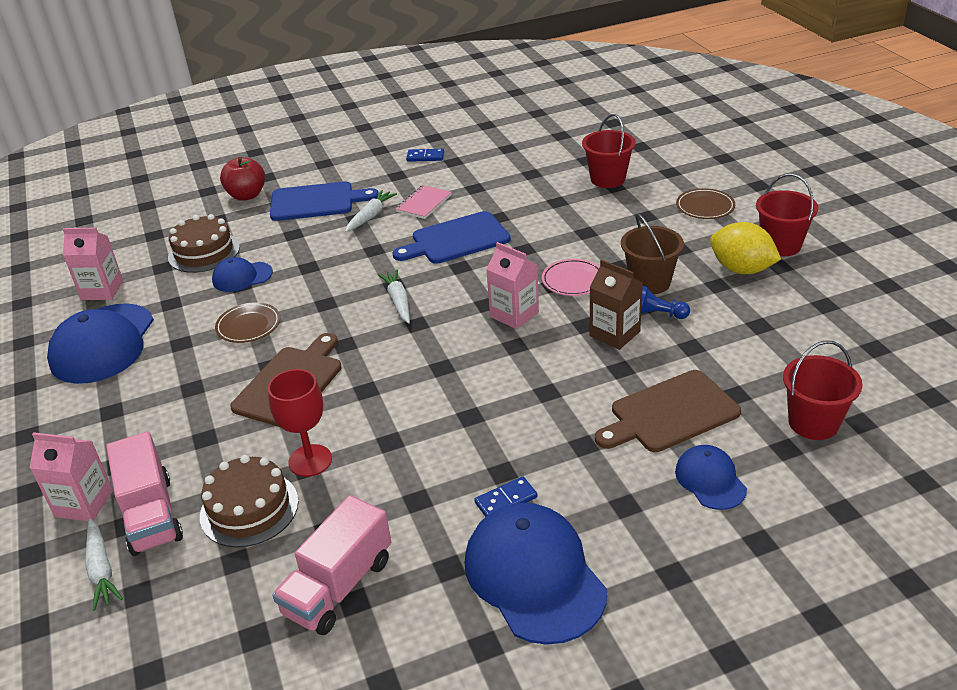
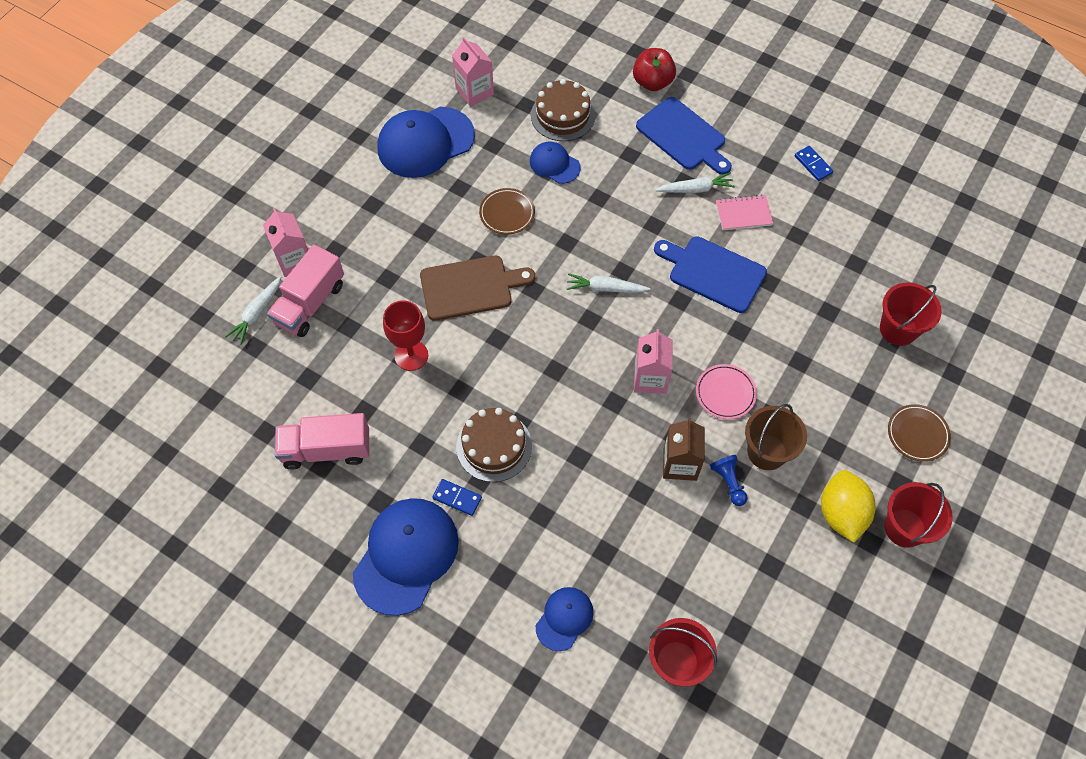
camera: 50 degrees right, 25 degrees up
brown cake [200,455,299,548] -> brown cake moved to [456,408,532,482]
white carrot [378,270,410,324] -> white carrot turned 120 degrees counterclockwise [567,273,650,293]
brown cutting board [595,370,741,452] -> none

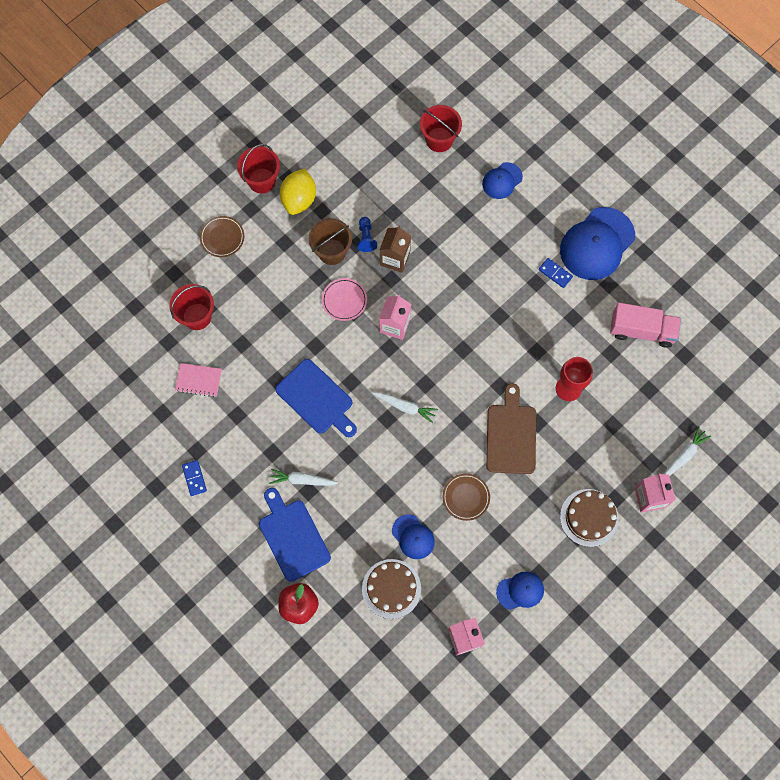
camera: 165 degrees left, 10 degrees up
pink truck [267,244,344,337] -> none
blue cap [377,107,475,178] -> blue cap [496,571,544,610], size x0.53
brown cutting board [420,256,535,321] -> brown cutting board turned 90 degrees clockwise [486,383,536,474]
brown cake [456,408,532,482] -> brown cake moved to [560,489,619,547]
pink notebook [716,195,773,230] -> pink notebook moved to [175,363,222,397]

